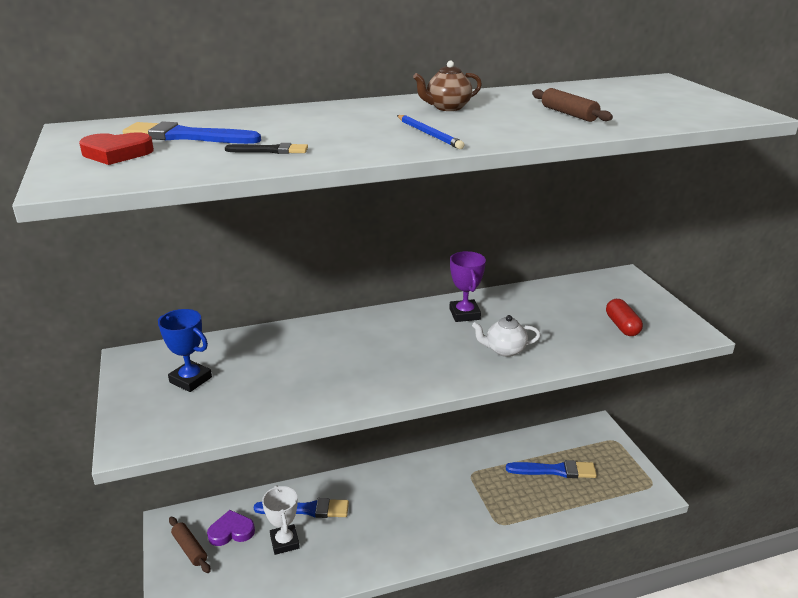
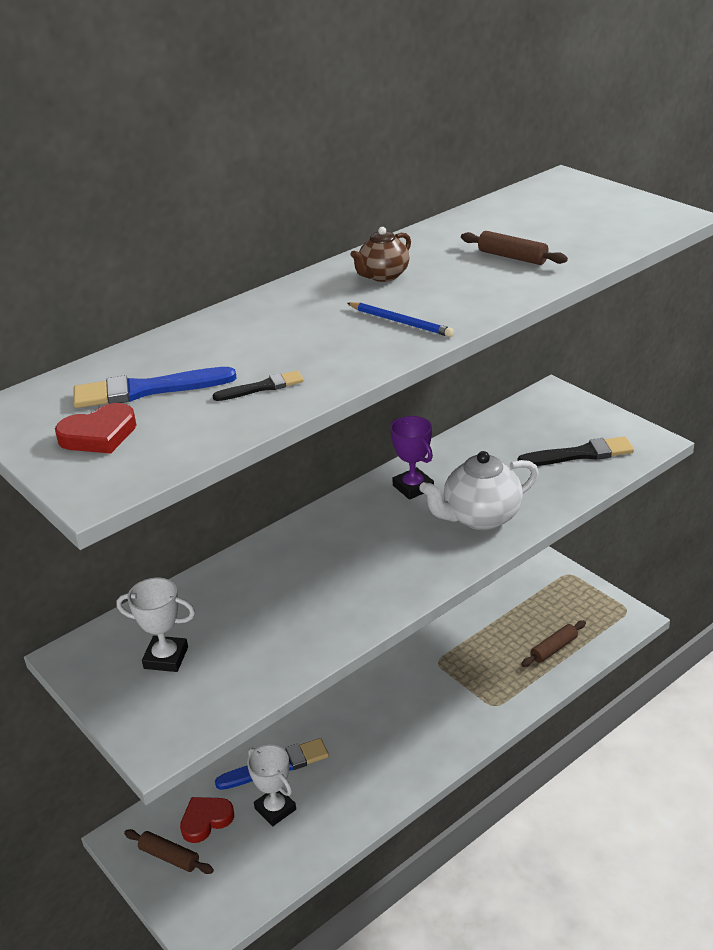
camera: 20 degrees left, 5 degrees up
blue trophy [158,309,212,392] -> white trophy [116,578,195,672]
purple heart [207,510,255,546] -> red heart [180,797,234,843]
white teapot [472,315,541,357] -> white teapot [419,451,539,530], size x1.71
blue brush [506,460,597,478] -> none
red capsule [606,299,643,336] -> black brush [517,436,634,466]
none -> brown rolling pin [521,620,586,667]

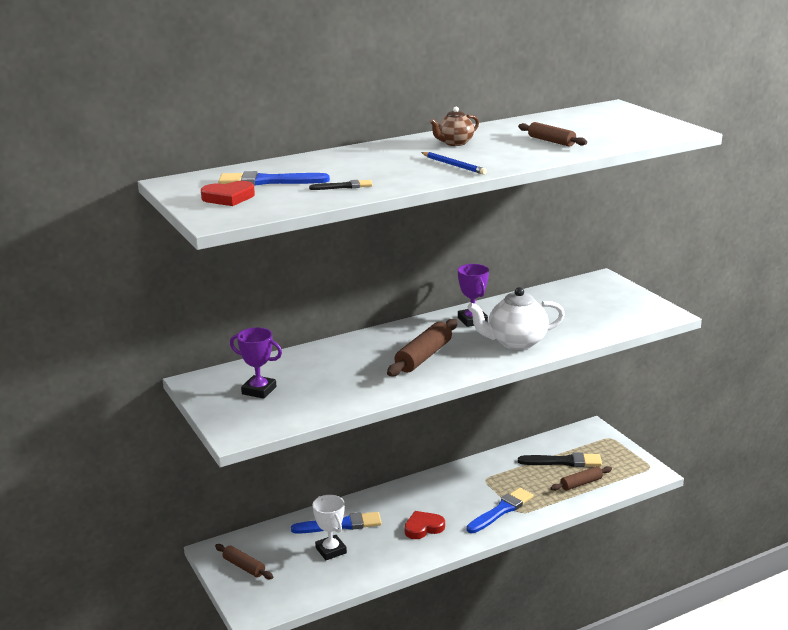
camera: 10 degrees right, 10 degrees down
white trophy [116,578,195,672] -> purple trophy [230,327,282,399]
red heart [180,797,234,843] -> red heart moved to [405,511,445,539]
black brush [517,436,634,466] -> black brush moved to [518,452,602,467]
none -> brown rolling pin [387,319,457,376]
none -> blue brush [467,488,534,533]

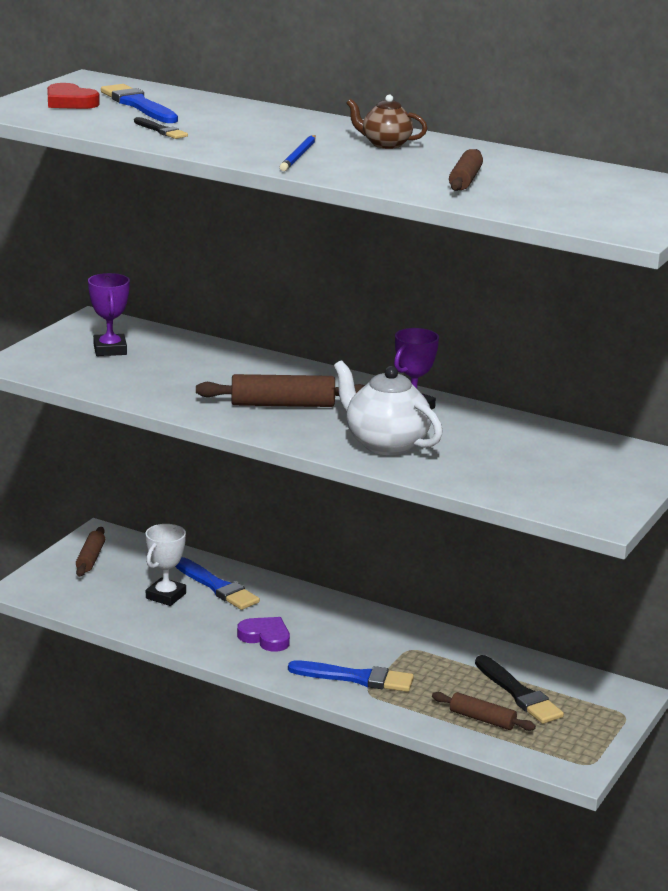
camera: 55 degrees right, 0 degrees up
red heart [405,511,445,539] -> purple heart [237,617,290,652]

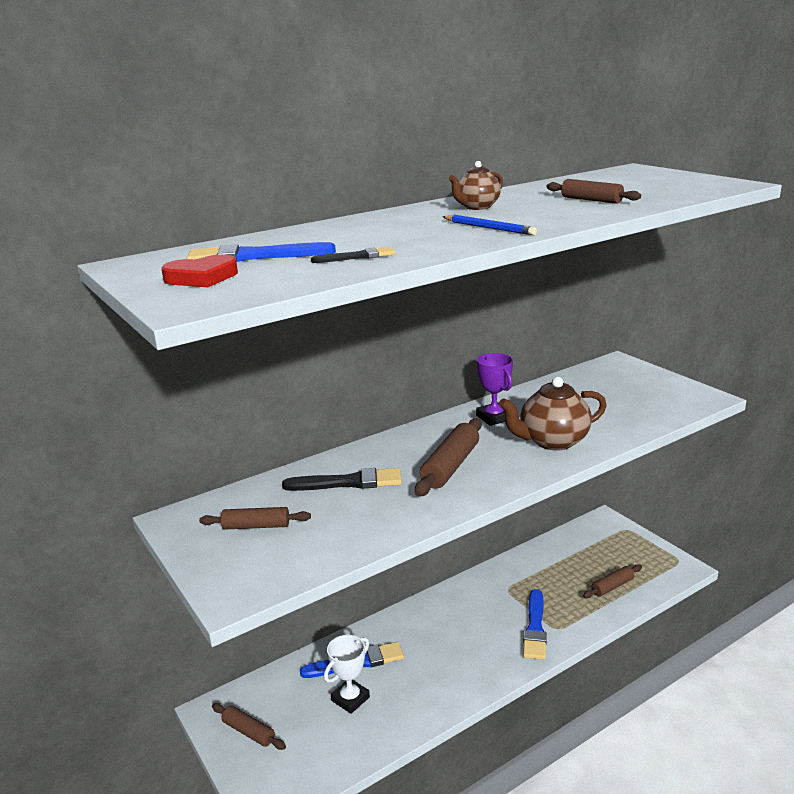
camera: 60 degrees left, 0 degrees up
purple trophy [88,273,130,356] -> brown rolling pin [199,507,311,529]
white trophy [146,524,186,606] -> white trophy turned 75 degrees clockwise [324,635,370,714]
purple heart [237,617,290,652] -> none
blue brush [288,660,414,692] -> blue brush turned 150 degrees clockwise [523,589,547,660]
white teapot [334,360,443,455] -> brown teapot [499,377,607,451]
black brush [475,655,564,724] -> black brush moved to [282,468,402,491]

